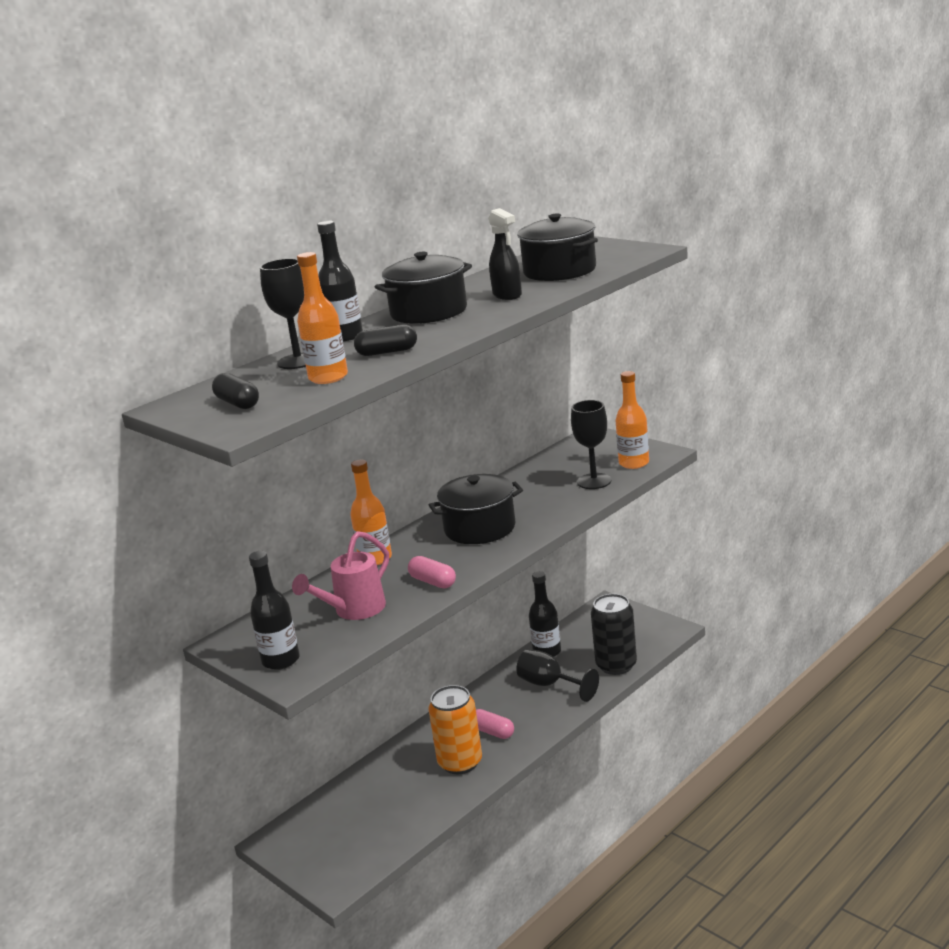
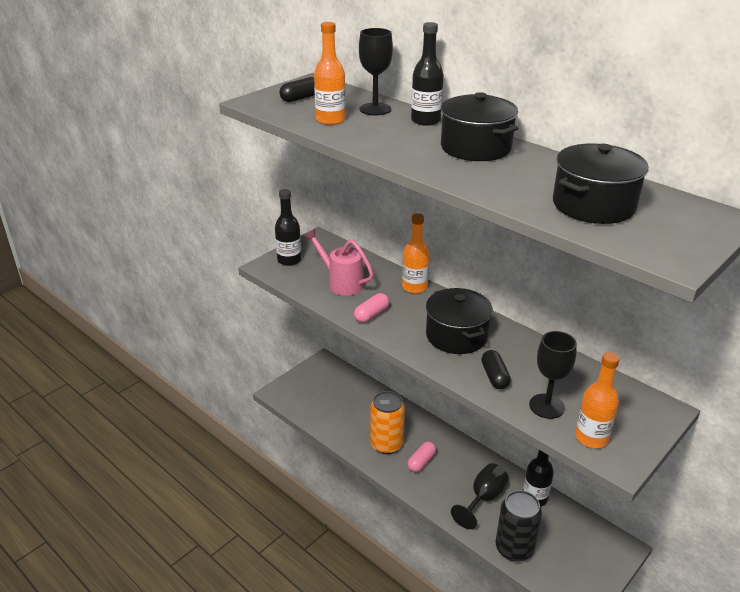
camera: 85 degrees right, 10 degrees up
black capsule [354,325,417,356] -> black capsule moved to [481,350,511,389]
black spray bottle [488,208,522,300] -> none

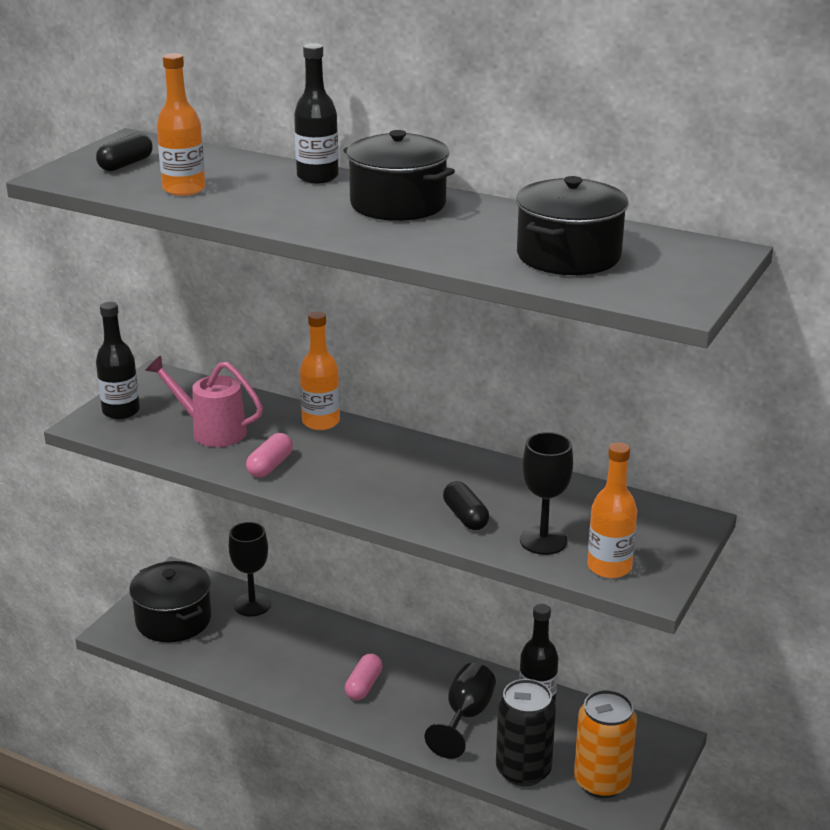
camera: 15 degrees left, 5 degrees down
black goblet [359,28,393,115] -> black goblet moved to [229,522,271,616]
orange can [370,391,405,454] -> orange can moved to [574,690,637,798]
black pot [426,288,493,354] -> black pot moved to [129,561,211,642]

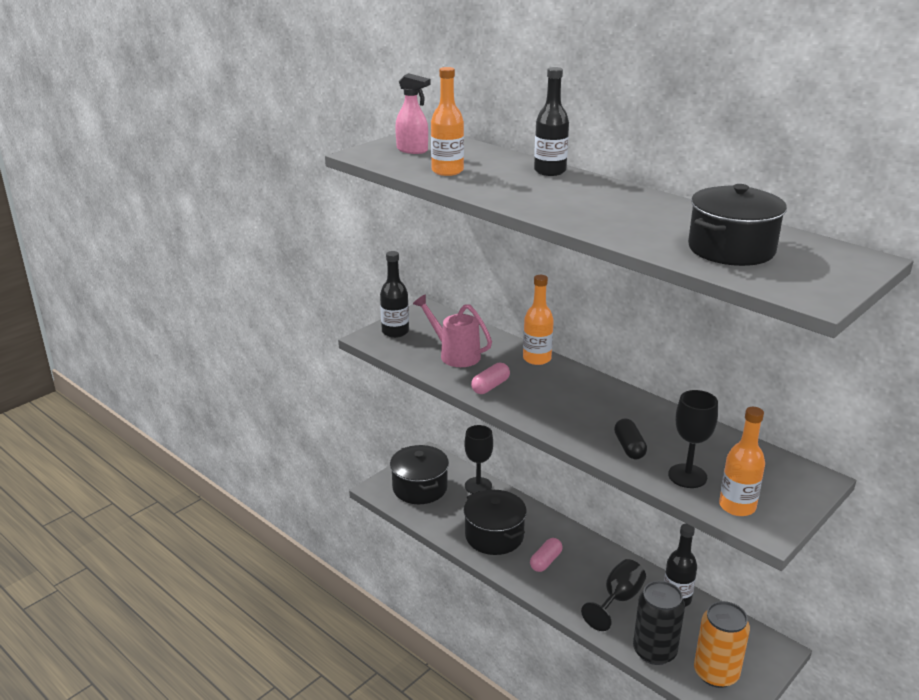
camera: 15 degrees right, 0 degrees up
black capsule [96,133,153,171] -> pink spray bottle [395,73,430,154]
black pot [343,130,455,221] -> black pot moved to [464,490,527,555]

